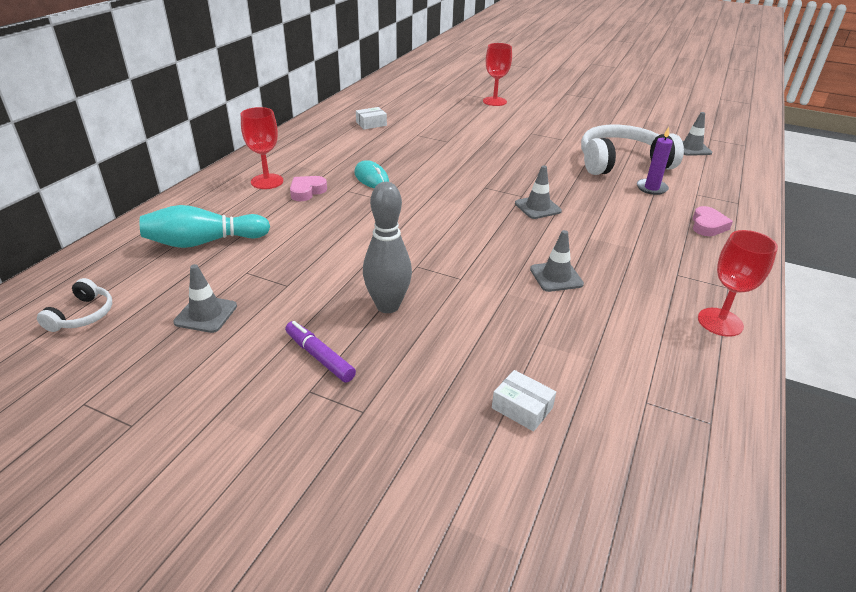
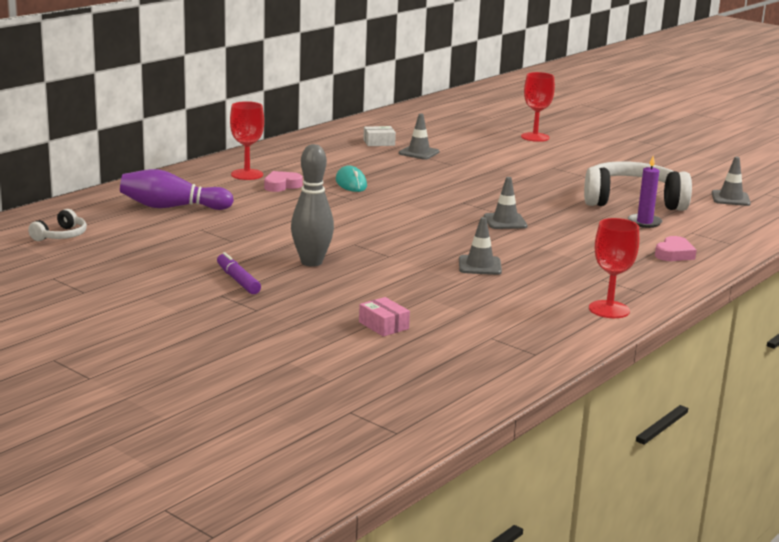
camera: 15 degrees right, 15 degrees down
turquoise bowling pin [140,205,270,248] -> purple bowling pin [120,169,234,210]
grey traffic cone [173,264,237,333] -> grey traffic cone moved to [398,113,440,160]
white box [492,370,556,432] -> pink box [359,297,410,337]

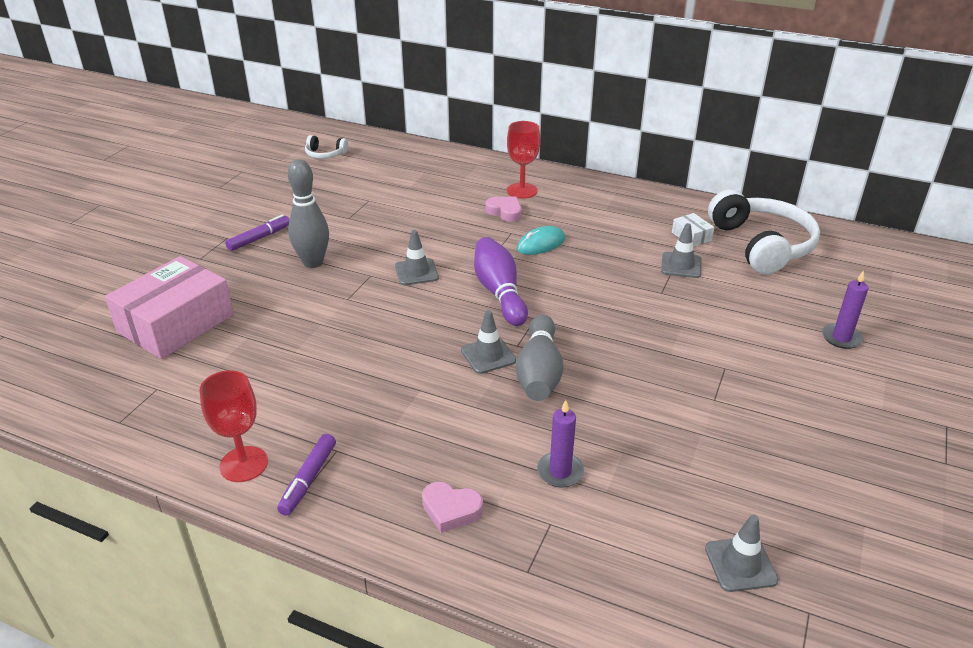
camera: 75 degrees right, 15 degrees up
purple bowling pin [120,169,234,210] -> purple bowling pin moved to [474,237,528,326]
pink box [359,297,410,337] -> pink box [105,256,234,359], size x2.41
grey traffic cone [459,217,502,275] -> grey traffic cone moved to [395,230,439,285]
red goblet [521,72,555,142] -> purple candle [822,270,869,349]
white headphones [584,161,692,211] -> white headphones moved to [708,189,820,274]
none -> purple marker [277,434,336,516]
none -> grey bowling pin [516,314,563,401]

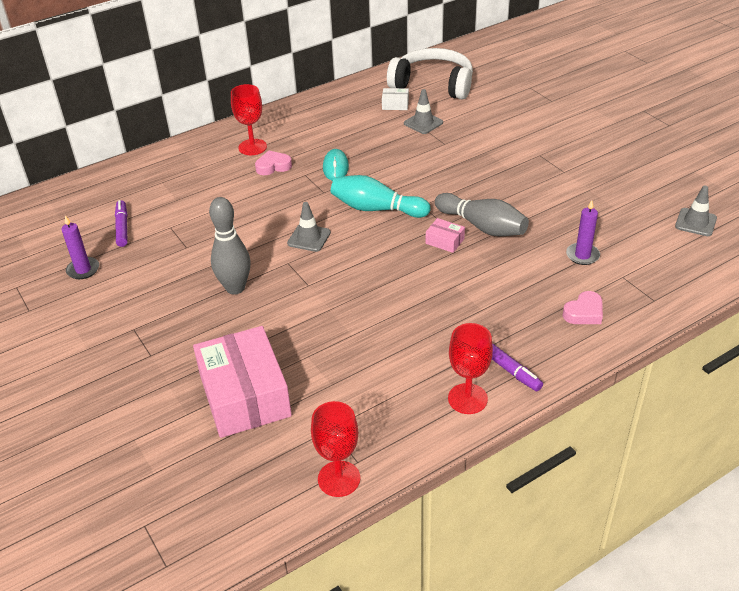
camera: 55 degrees left, 5 degrees up
purple marker [225,215,290,251] -> purple marker moved to [115,200,128,247]
white headphones [305,135,348,159] -> none
grey traffic cone [461,310,516,374] -> pink box [426,218,465,253]
purple bowling pin [474,237,528,326] -> turquoise bowling pin [331,175,430,218]
purple candle [822,270,869,349] -> purple candle moved to [61,215,99,279]
none -> red goblet [311,401,360,497]

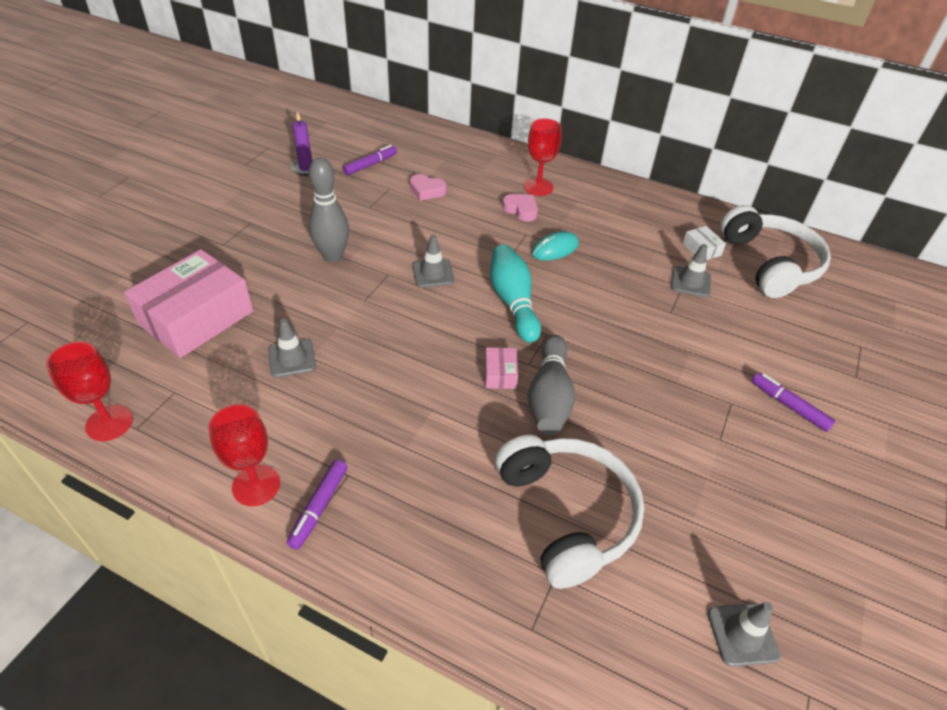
camera: 55 degrees right, 5 degrees up
pink heart [563,291,603,324] -> pink heart moved to [410,174,447,201]
purple candle [566,200,600,265] -> white headphones [495,435,644,589]
none -> grey traffic cone [268,319,316,378]
none -> purple marker [752,372,835,432]

